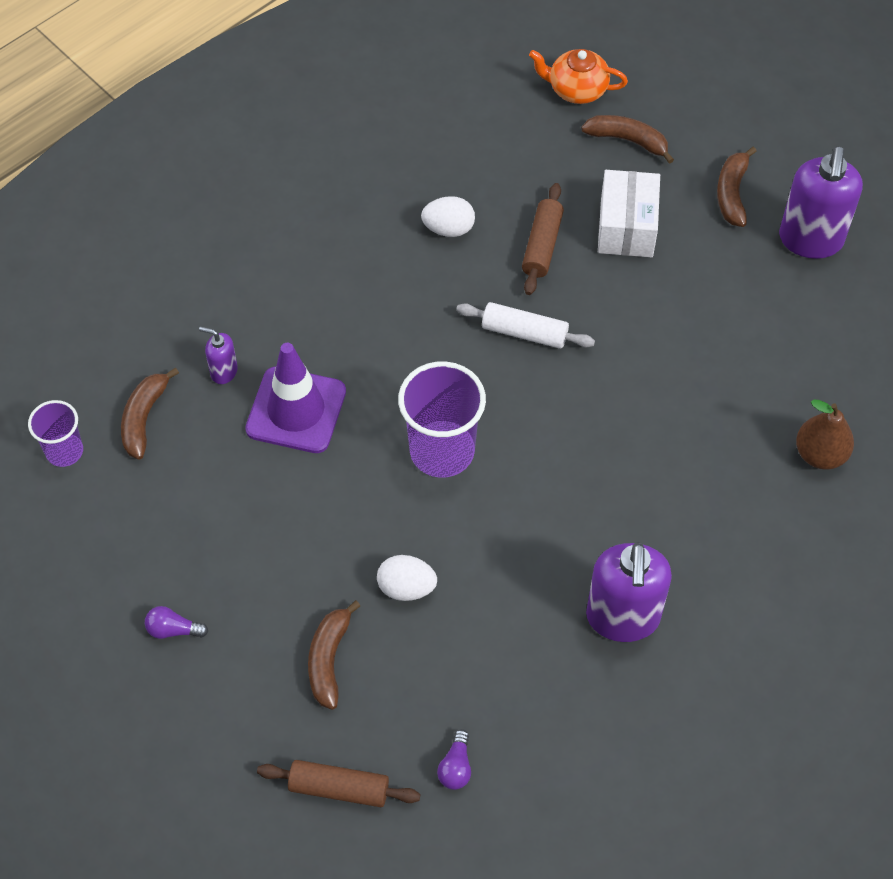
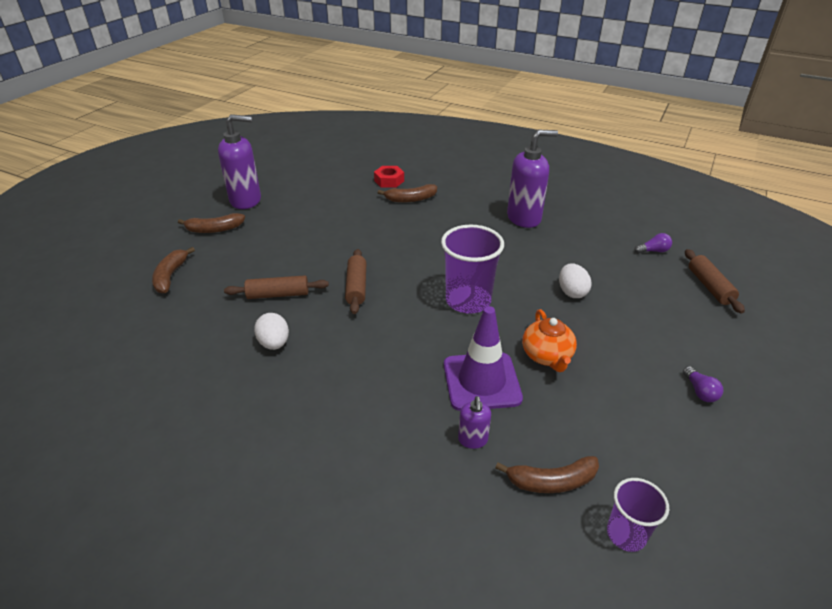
camera: 110 degrees left, 20 degrees down
brown banana [308,601,360,710] -> brown banana moved to [378,184,437,203]
white rolling pin [456,302,595,349] -> brown rolling pin [345,249,366,314]
orange teapot [529,49,628,104] -> orange teapot moved to [522,309,577,372]
white box [598,170,660,257] -> none
brown pear [796,399,854,470] -> red nut [374,166,404,188]

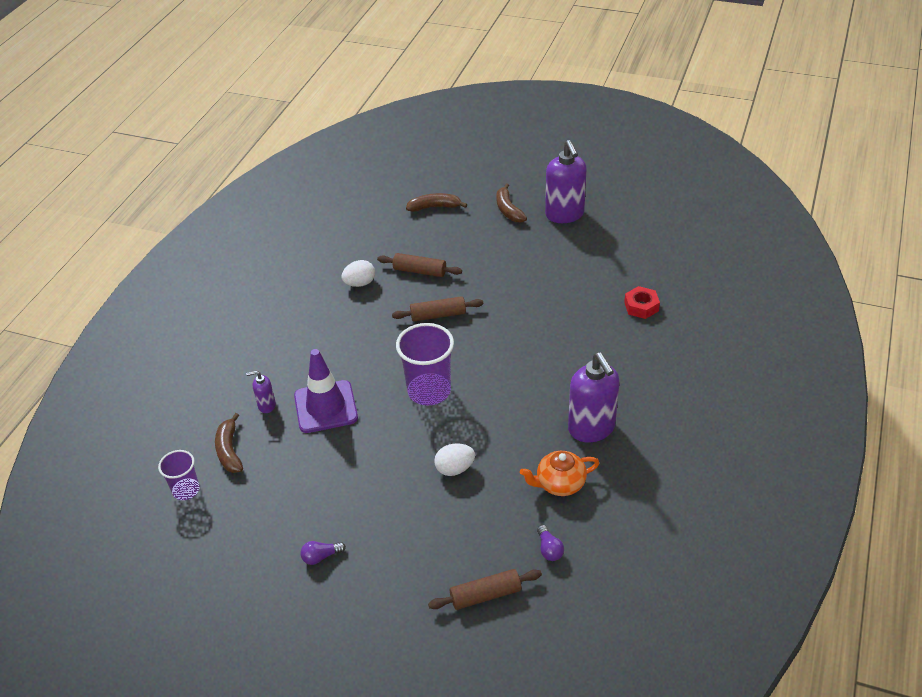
camera: 85 degrees right, 5 degrees up
brown rolling pin [224,276,329,299] -> brown rolling pin turned 60 degrees counterclockwise [377,253,462,277]
brown banana [378,184,437,203] -> none
orange teapot [522,309,577,372] -> orange teapot moved to [520,451,599,496]

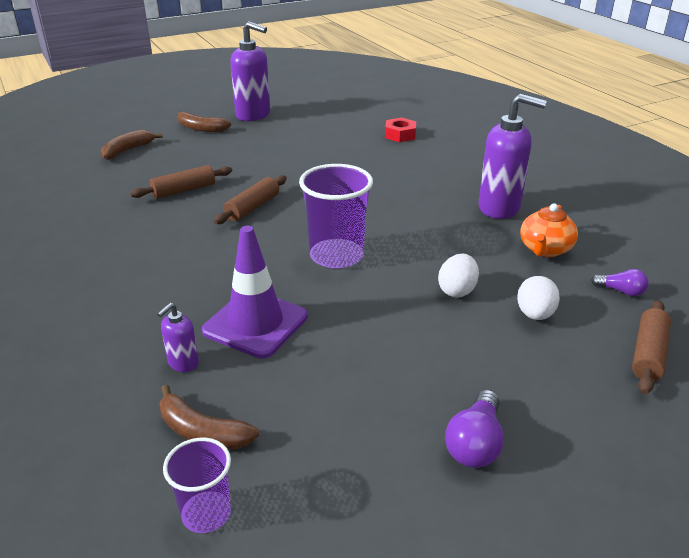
camera: 50 degrees left, 10 degrees down
purple light bulb [300,541,346,565] -> purple light bulb [445,390,504,468], size x1.56
white egg [341,260,375,287] -> white egg moved to [517,276,560,320]

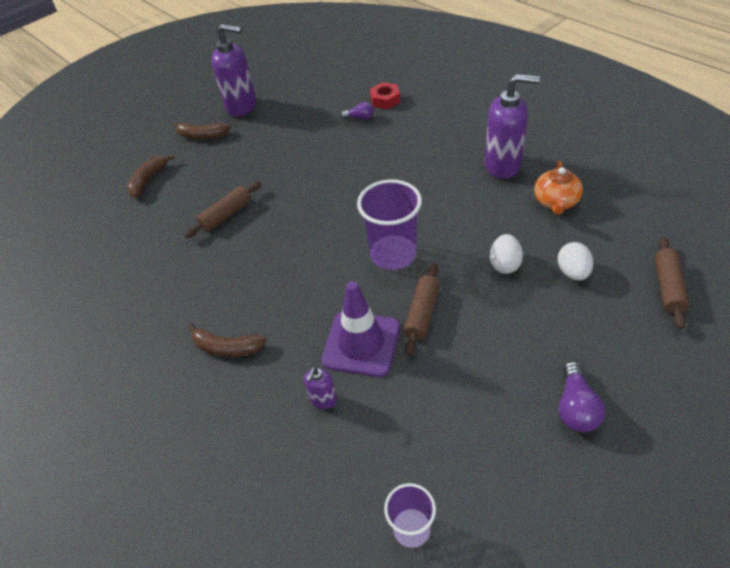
camera: 10 degrees left, 15 degrees up
brown banana [160,384,259,449] -> brown banana moved to [188,323,267,357]
brown rolling pin [214,175,287,224] -> brown rolling pin moved to [404,263,440,356]
purple light bulb [591,269,649,296] -> purple light bulb moved to [341,102,374,120]

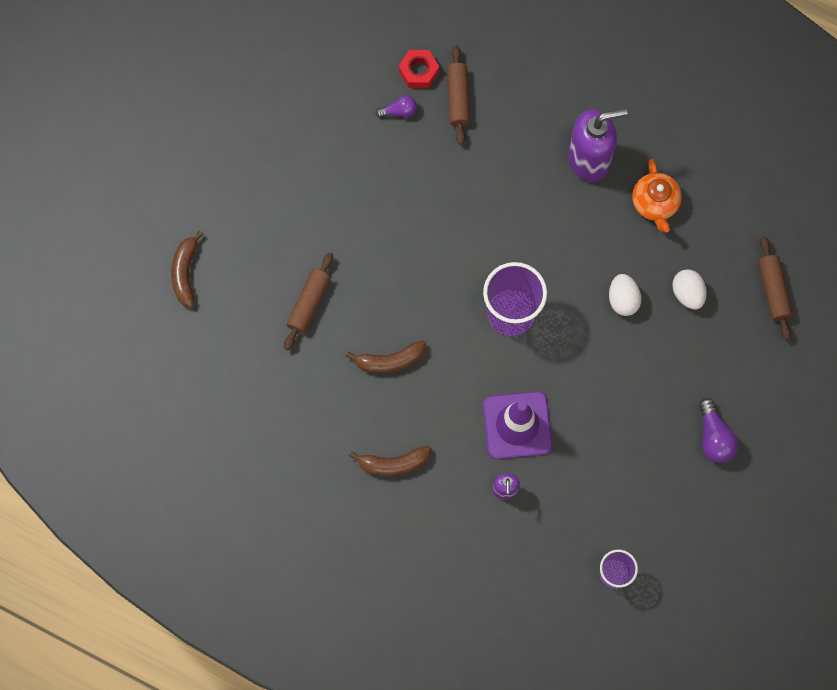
camera: 25 degrees left, 25 degrees up
brown banana [173,122,231,139] -> brown banana moved to [346,340,426,373]
purple soap dispenser [211,24,256,117] -> none
brown rolling pin [404,263,440,356] -> brown rolling pin moved to [447,45,470,145]

